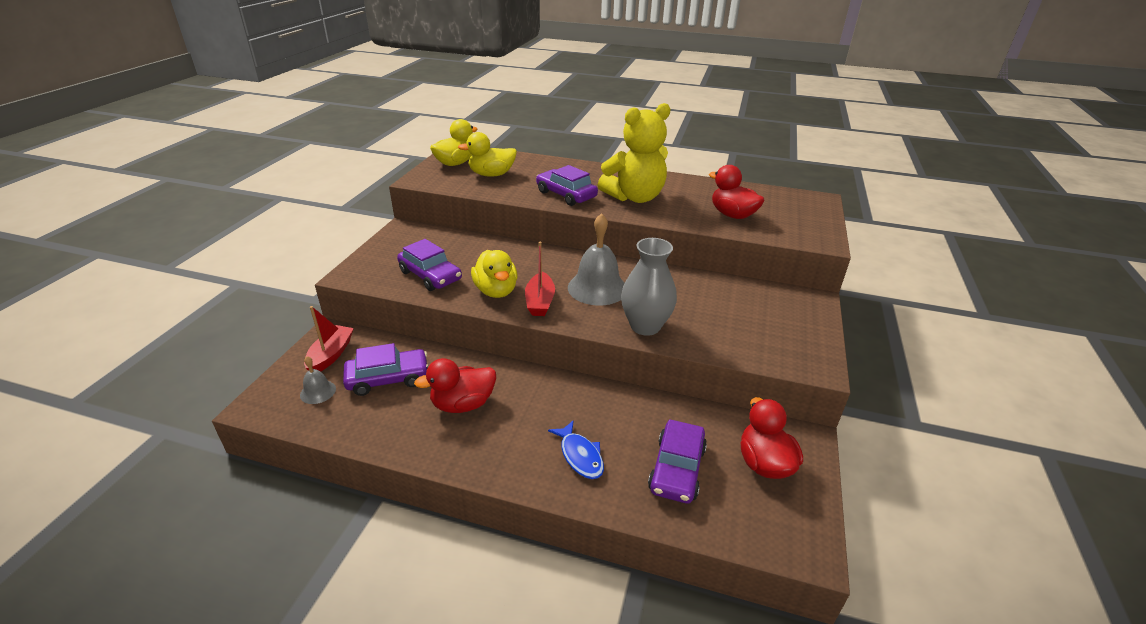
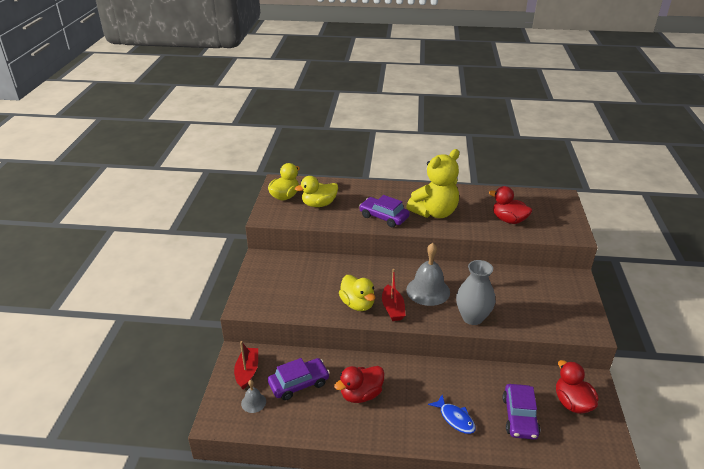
camera: 10 degrees left, 0 degrees up
purple car [397,239,462,291] -> none

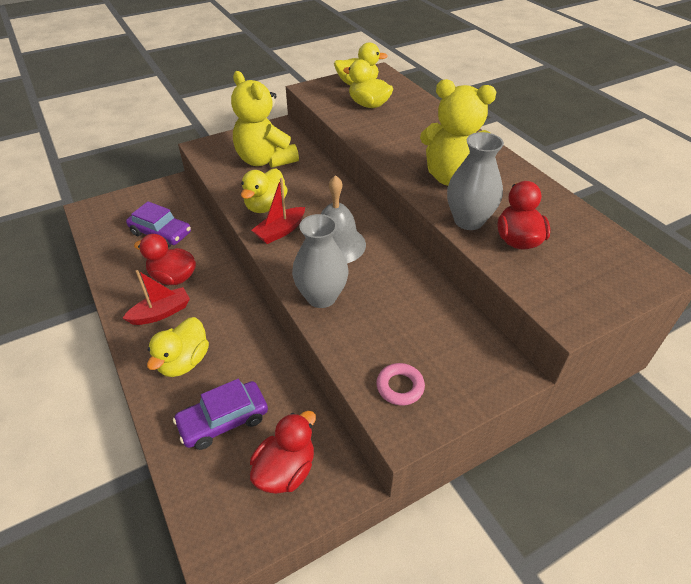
camera: 55 degrees right, 10 degrees up
red boat [234,341,258,389] -> red boat moved to [122,270,190,325]
grey bell [241,380,266,413] -> none
purple car [359,195,410,227] -> none
blue fish [428,395,476,434] -> yellow duck [147,317,209,377]
none -> yellow teddy bear [231,71,299,168]
none -> pink ring [376,363,425,406]
none -> grey vase [447,132,504,230]

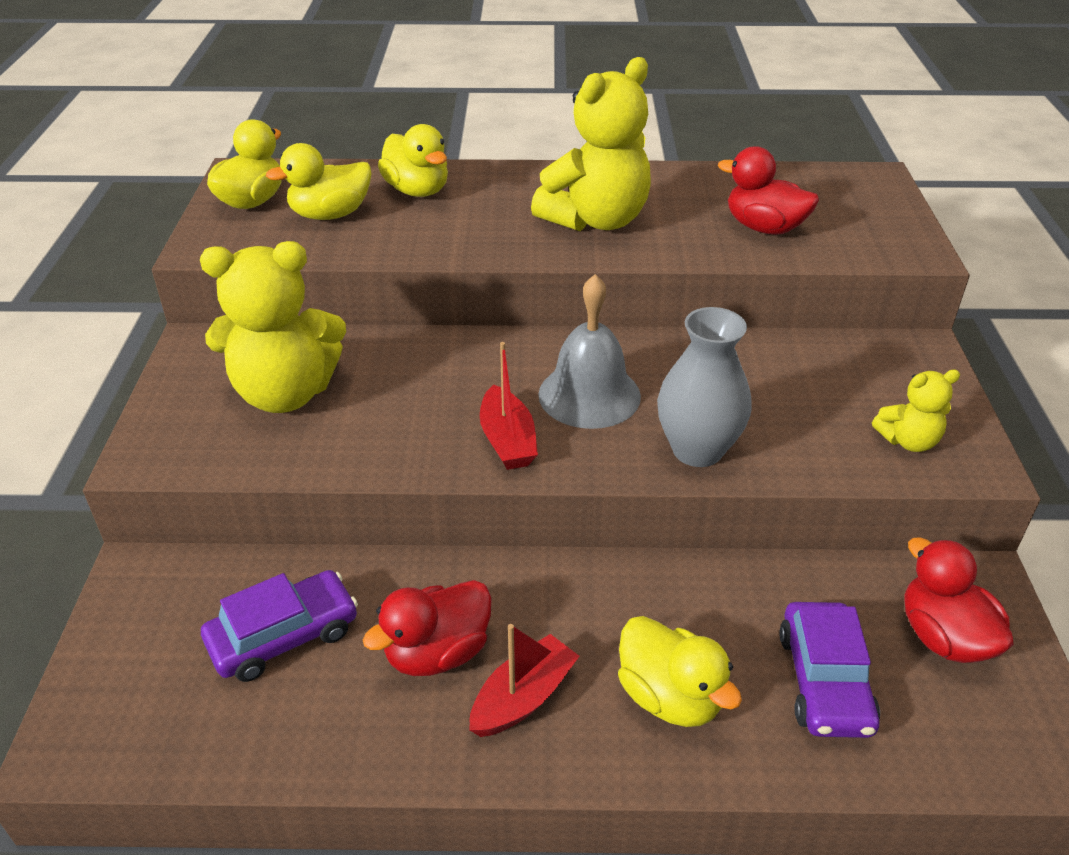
camera: 60 degrees left, 5 degrees down
red boat [122,270,190,325] -> red boat turned 45 degrees clockwise [469,624,580,737]
yellow duck [241,168,288,213] -> yellow duck moved to [378,124,448,197]
pink ring [376,363,425,406] -> yellow teddy bear [872,370,960,452]
grey vase [447,132,504,230] -> none

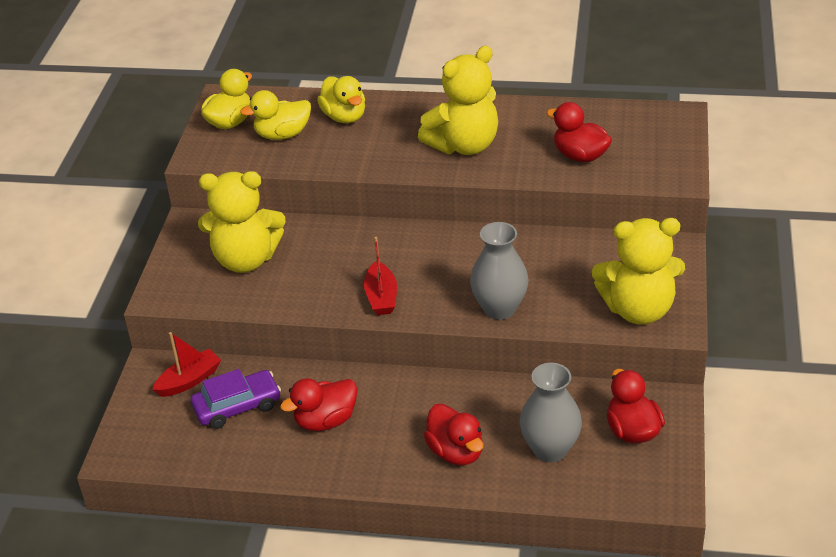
camera: 10 degrees right, 0 degrees up
red boat [469,624,580,737] -> red boat moved to [152,332,221,397]
grey bell [538,274,641,429] -> none
yellow duck [618,616,742,727] -> red duck [424,404,483,465]
purple car [779,602,880,738] -> grey vase [520,363,582,462]
yellow teddy bear [872,370,960,452] -> yellow teddy bear [592,218,685,325], size x2.03

